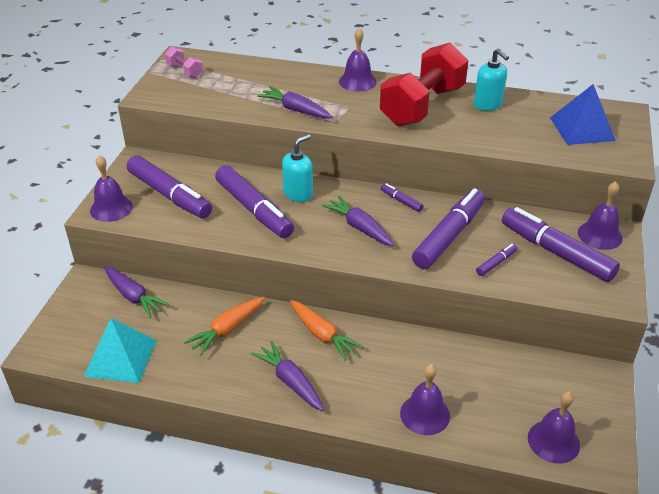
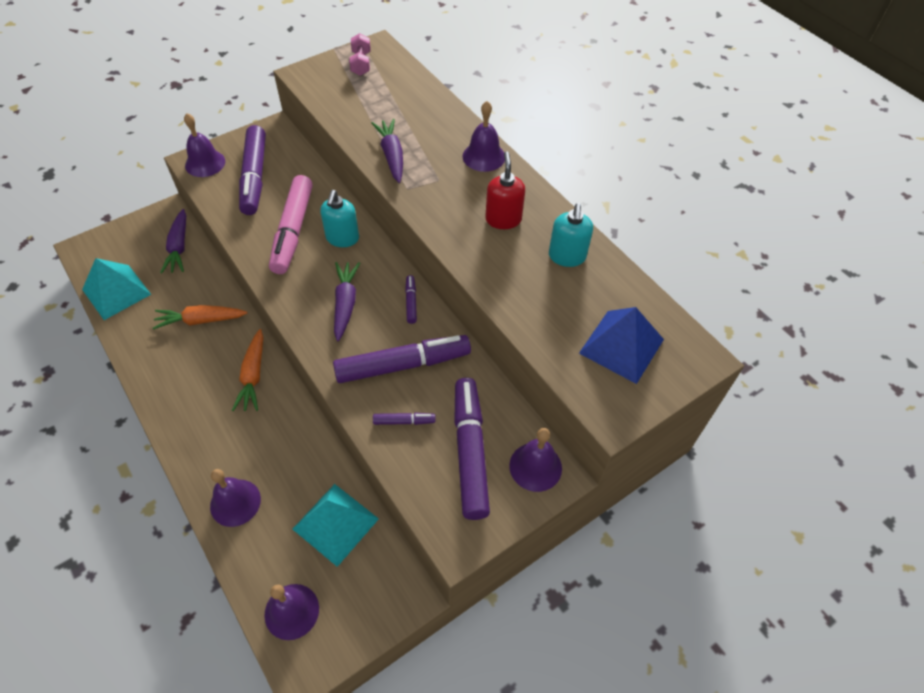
camera: 40 degrees right, 15 degrees up
purple marker [215,165,294,238] -> pink marker [269,175,313,274]
purple carrot [251,341,324,411] -> none
turquoise soap dispenser [282,134,313,202] -> turquoise soap dispenser turned 105 degrees clockwise [320,190,359,247]
red dumbbell [380,43,469,126] -> red soap dispenser [485,151,525,229]
none -> turquoise pyramid [293,484,379,567]

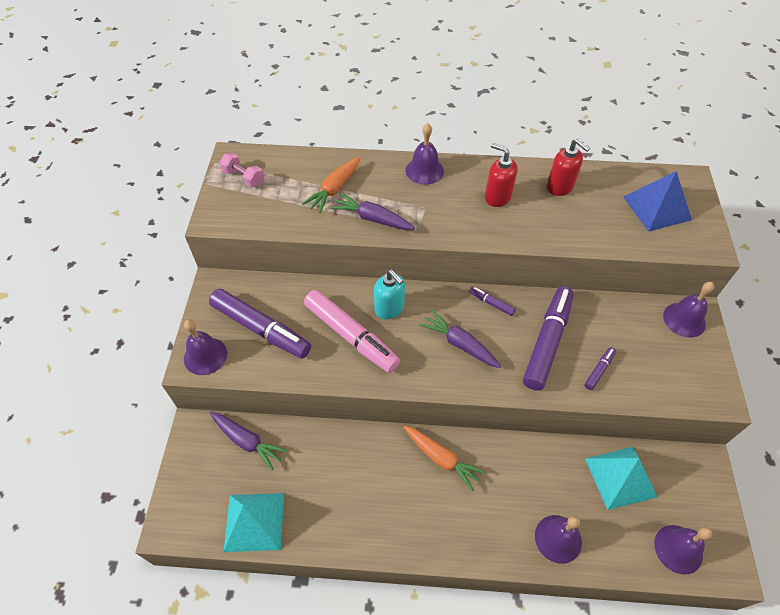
camera: 50 degrees left, 0 degrees up
orange carrot [153,305,247,330] -> orange carrot moved to [302,157,361,213]
purple marker [454,378,490,520] -> none
turquoise soap dispenser [549,203,593,267] -> red soap dispenser [547,139,590,196]

